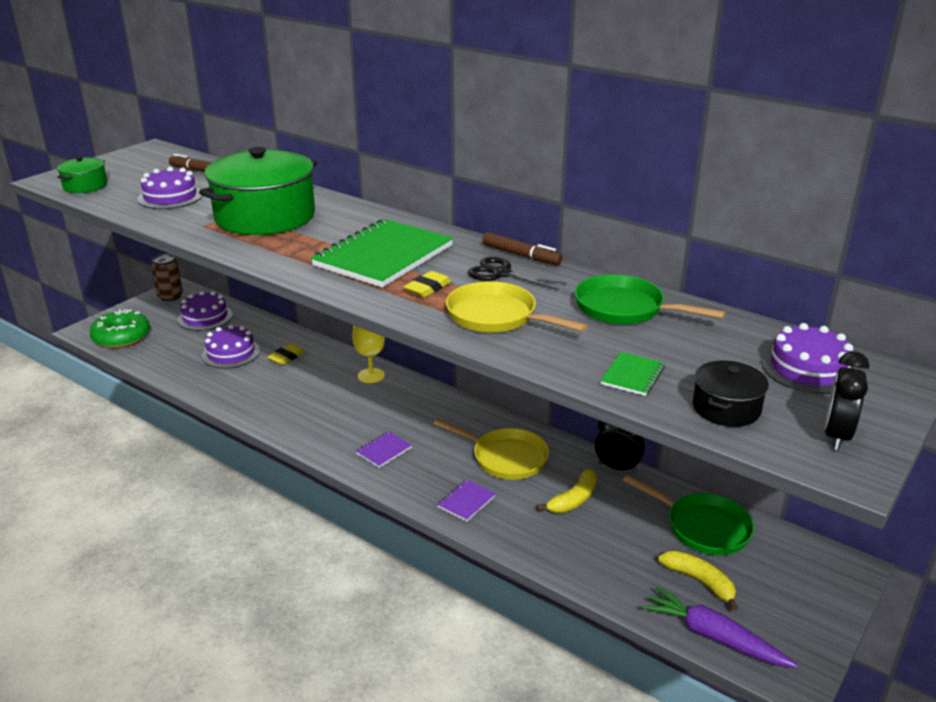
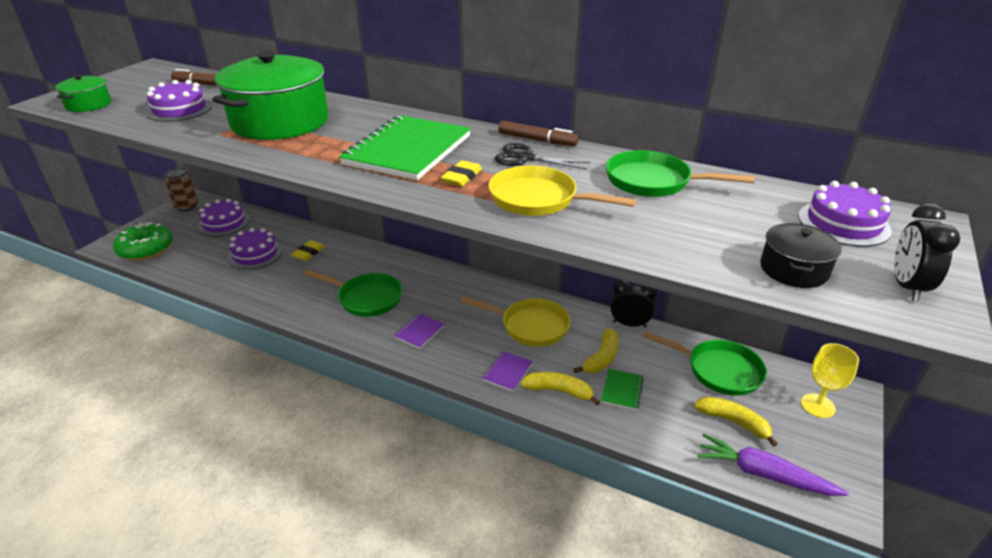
camera: 10 degrees left, 5 degrees up
yellow goblet [352,325,385,383] -> yellow goblet moved to [801,343,859,418]
green notebook [600,352,665,396] -> green notebook moved to [601,369,644,410]
none -> green pan [304,270,403,317]
none -> yellow banana [521,372,600,405]

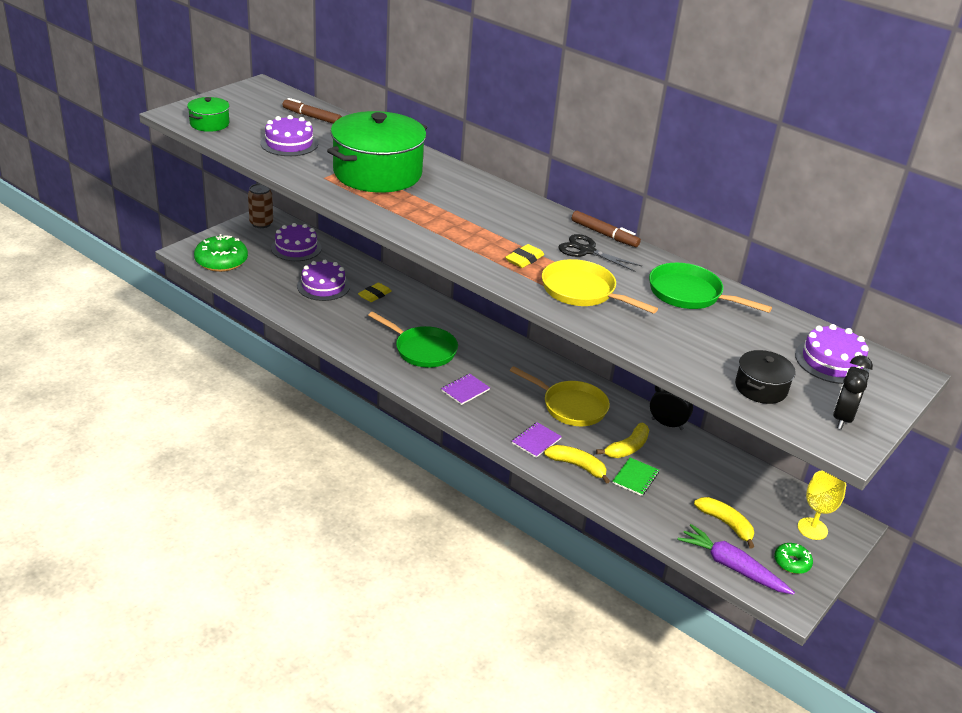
camera: 10 degrees right, 0 degrees up
green notebook [339,115,471,180] -> none
green pan [643,331,767,396] -> none
none -> green donut [774,543,813,574]

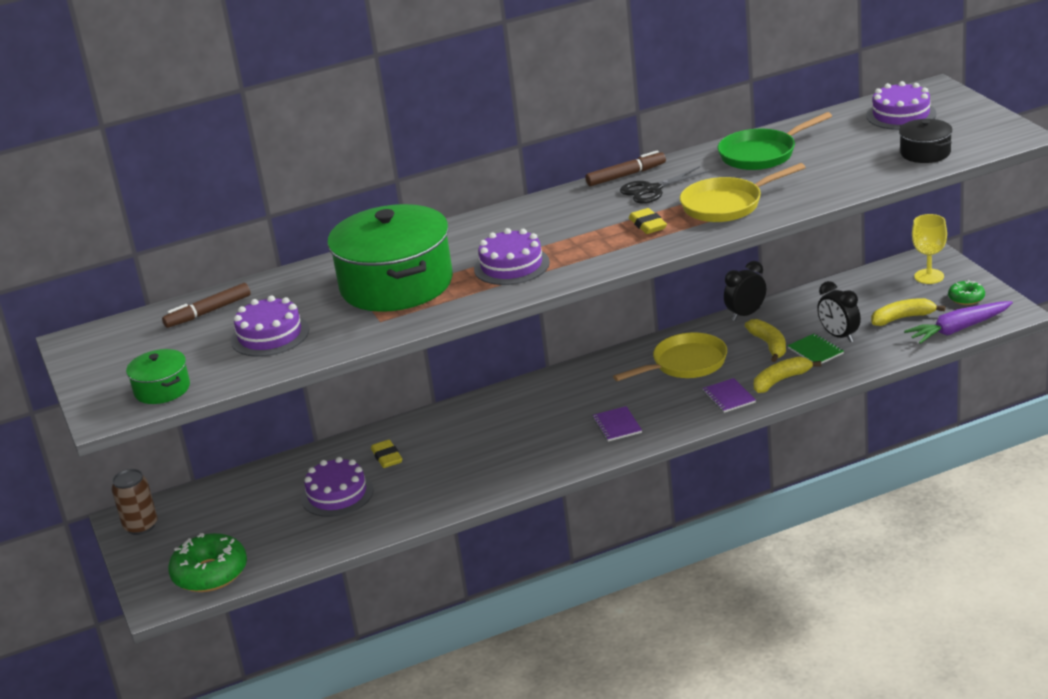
camera: 55 degrees left, 5 degrees down
purple cake [271,223,322,261] -> purple cake moved to [474,228,550,285]
green pan [368,312,458,368] -> none
black clock [833,355,873,429] -> black clock moved to [817,281,861,342]

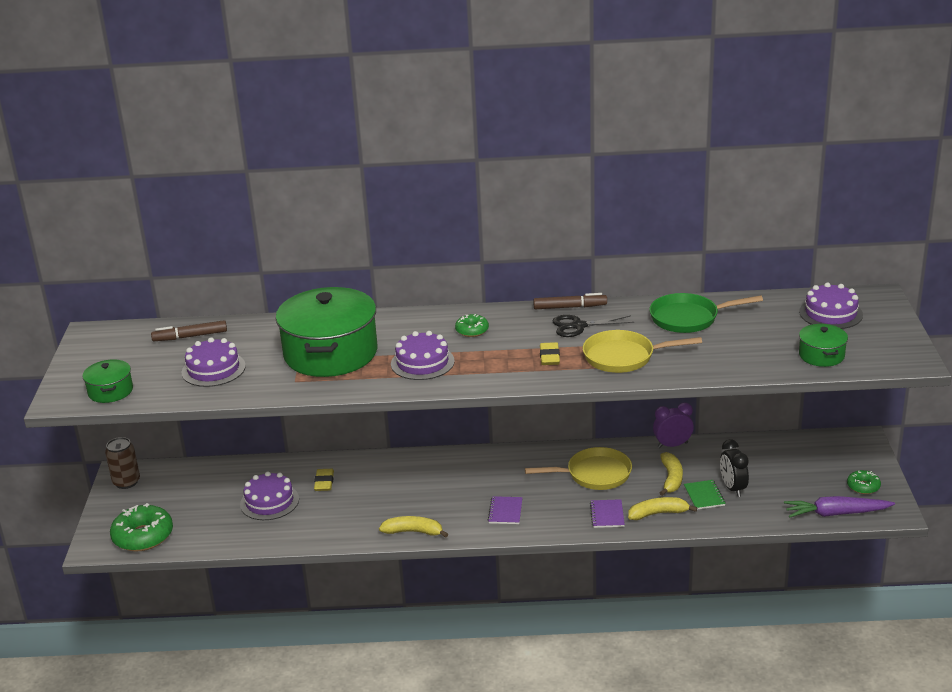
camera: 20 degrees right, 0 degrees up
black clock [724,261,766,321] -> purple clock [653,402,694,448]
yellow banana [871,298,946,326] -> yellow banana moved to [379,516,448,538]
black pot [899,119,953,163] -> green pot [799,324,848,367]
yellow goblet [912,214,947,284] -> none
none -> green donut [455,314,489,337]

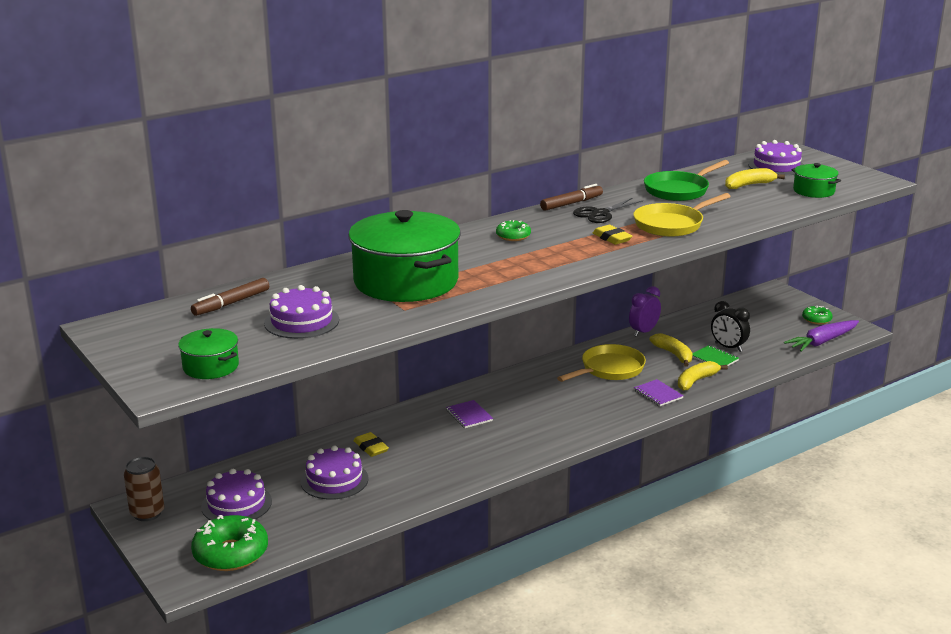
camera: 35 degrees left, 5 degrees down
yellow banana [379,516,448,538] -> yellow banana moved to [725,168,785,189]
purple cake [391,331,455,380] -> purple cake moved to [201,469,272,520]
purple notebook [488,496,523,524] -> purple notebook moved to [446,400,493,428]

